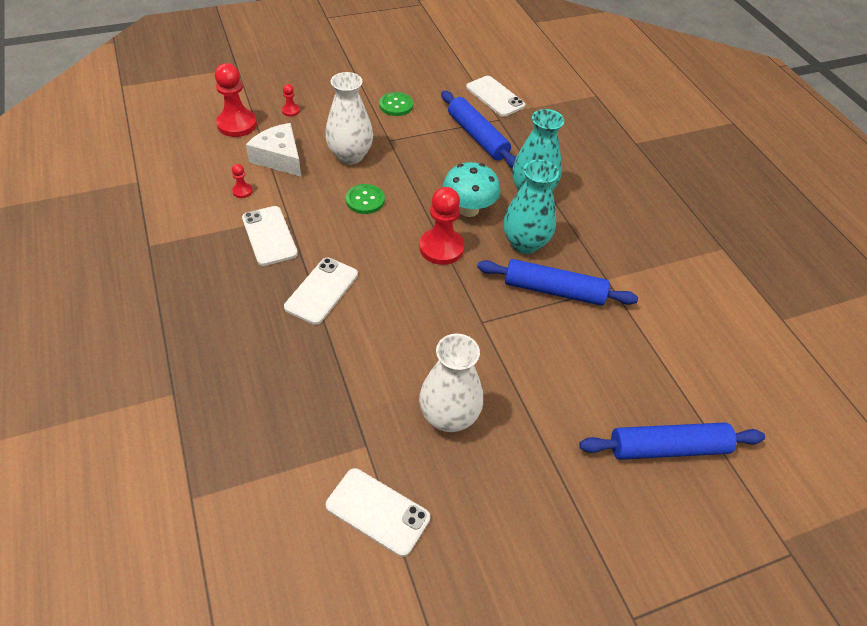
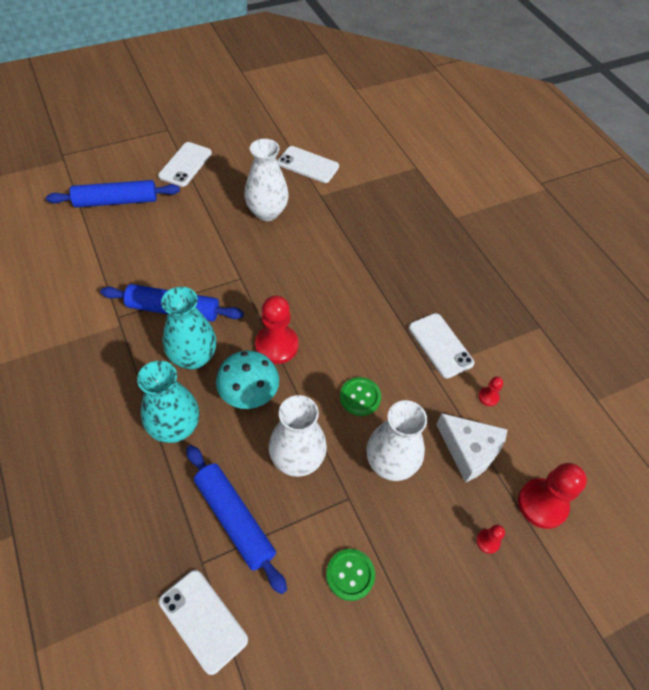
camera: 175 degrees right, 5 degrees up
white phone [284,258,358,325] -> white phone moved to [158,142,212,187]
none -> white vase [269,395,327,477]

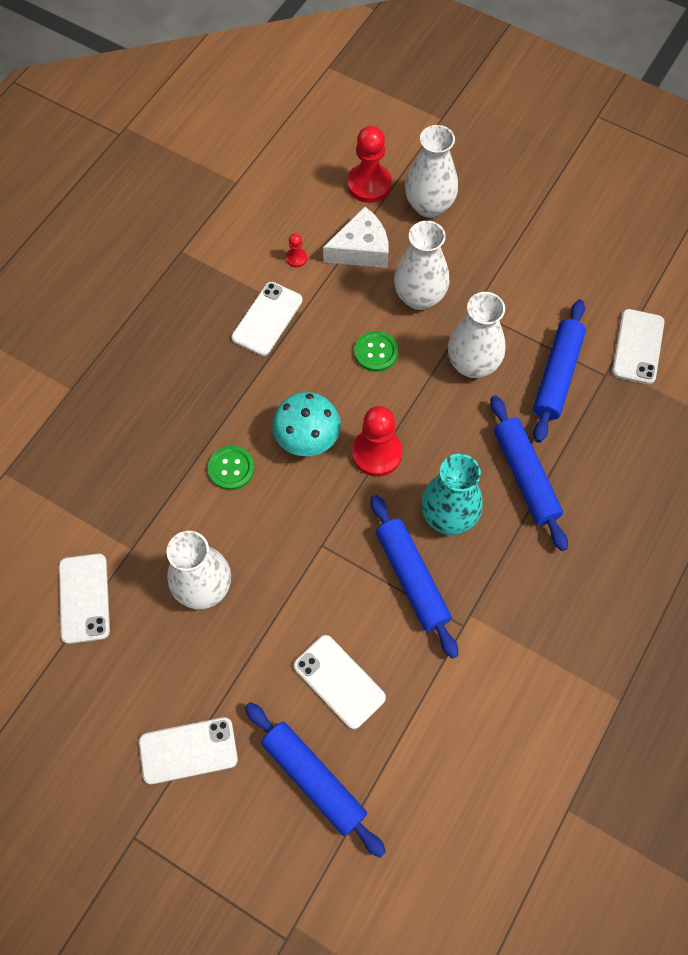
camera: 120 degrees left, 10 degrees up
turquoise vase [137,361,199,443] -> blue rolling pin [490,395,568,551]
turquoise mushroom [216,351,279,409] -> turquoise mushroom moved to [272,392,341,456]
green button [326,549,375,601] -> green button moved to [208,446,254,490]
white cheese [436,413,508,483] -> white cheese turned 60 degrees clockwise [323,207,389,268]
red pawn [476,525,505,554] -> white vase [405,125,458,218]
none -> white phone [293,635,386,729]

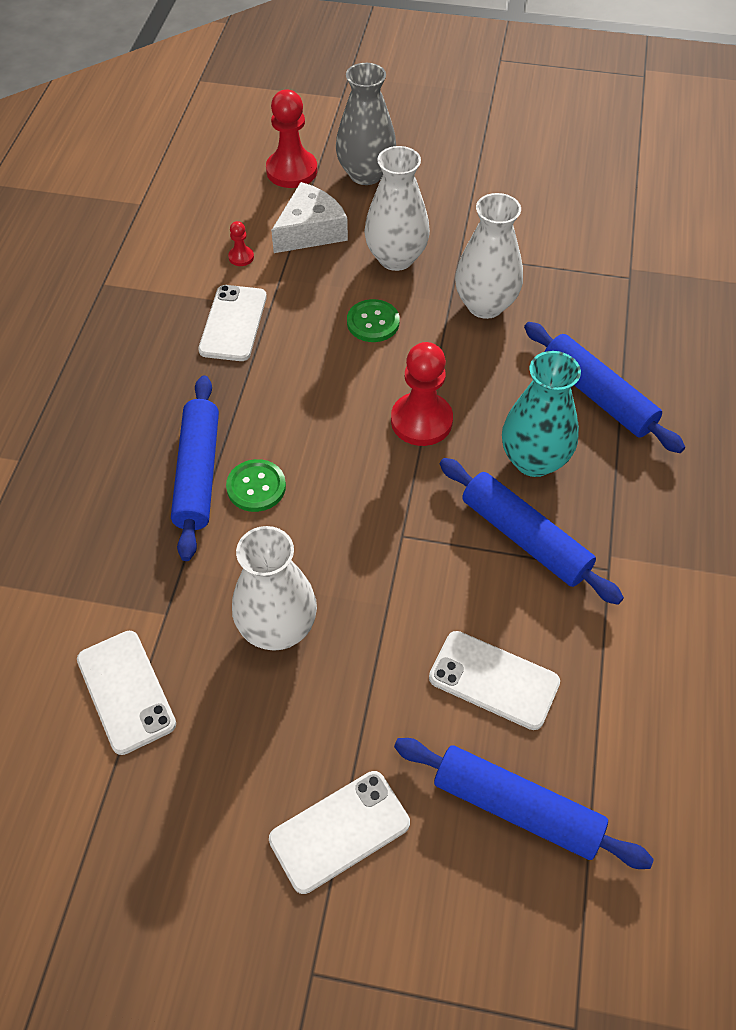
camera: 20 degrees left, 10 degrees down
turquoise mushroom [272,392,341,456] -> none
white vase [405,125,458,218] -> grey vase [336,63,396,185]
blue rolling pin [533,300,586,443] -> blue rolling pin moved to [171,375,219,561]
white phone [612,309,664,384] -> none

